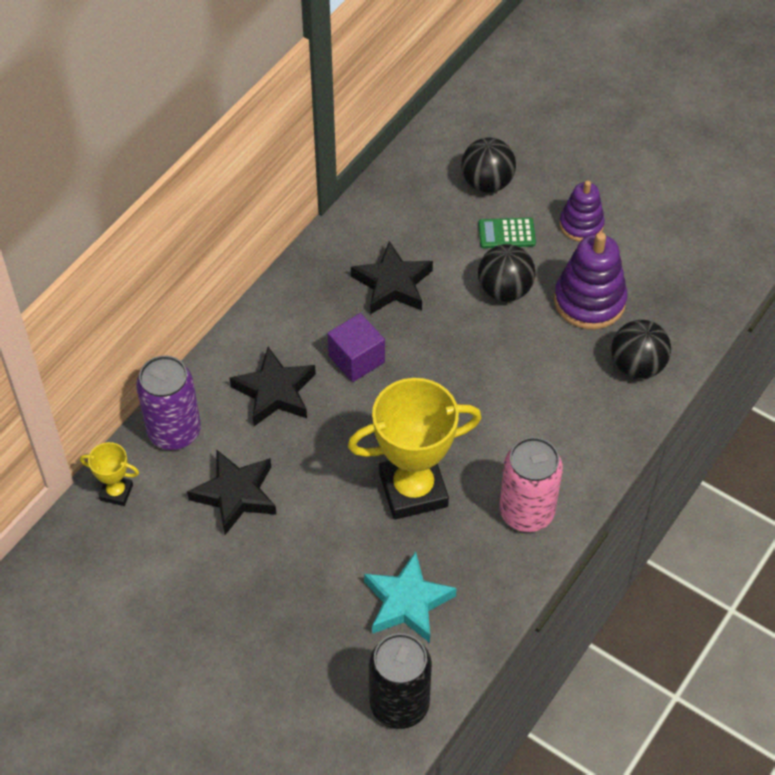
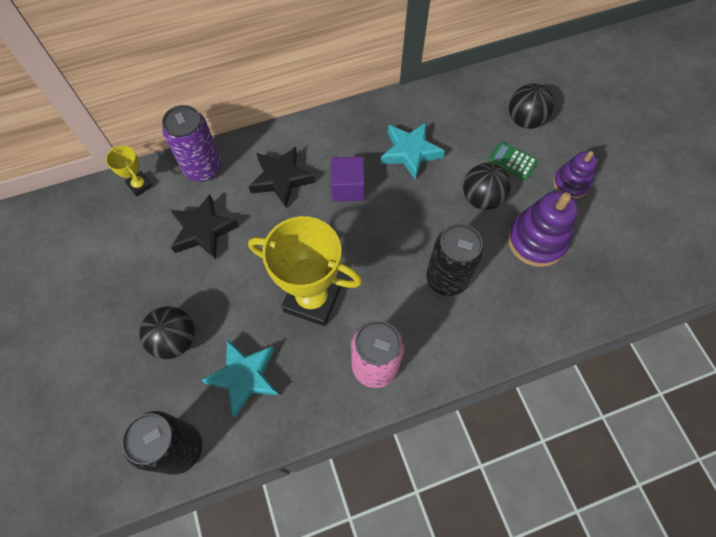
camera: 35 degrees right, 10 degrees up
black star [351,241,433,314] -> turquoise star [381,122,445,180]
black ball [611,320,671,379] -> black ball moved to [139,306,195,359]
none -> black can [426,224,484,296]

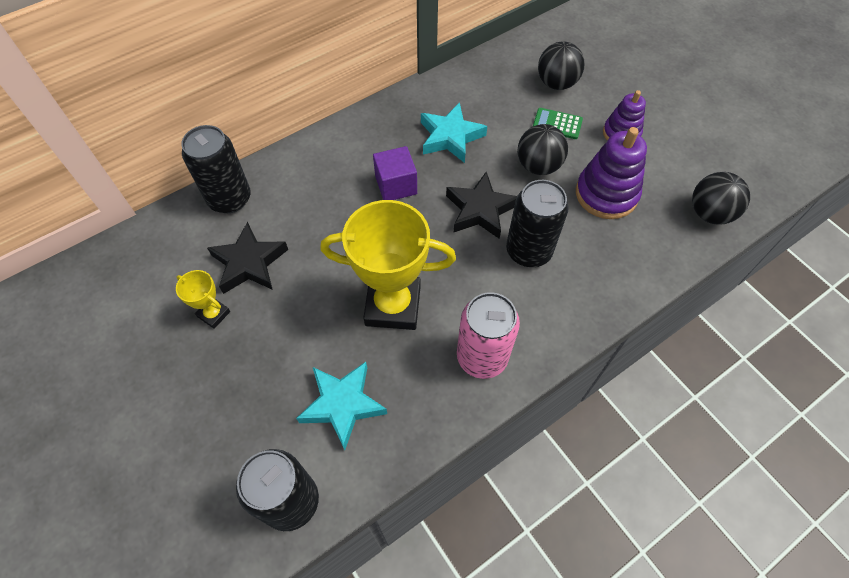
camera: 15 degrees left, 5 degrees down
yellow trophy [106,146,153,197] -> yellow trophy moved to [176,270,230,329]
black ball [139,306,195,359] -> black ball moved to [692,172,750,225]
purple can [162,105,221,181] -> black can [181,125,251,213]
black star [248,146,315,207] -> black star moved to [446,172,517,239]

